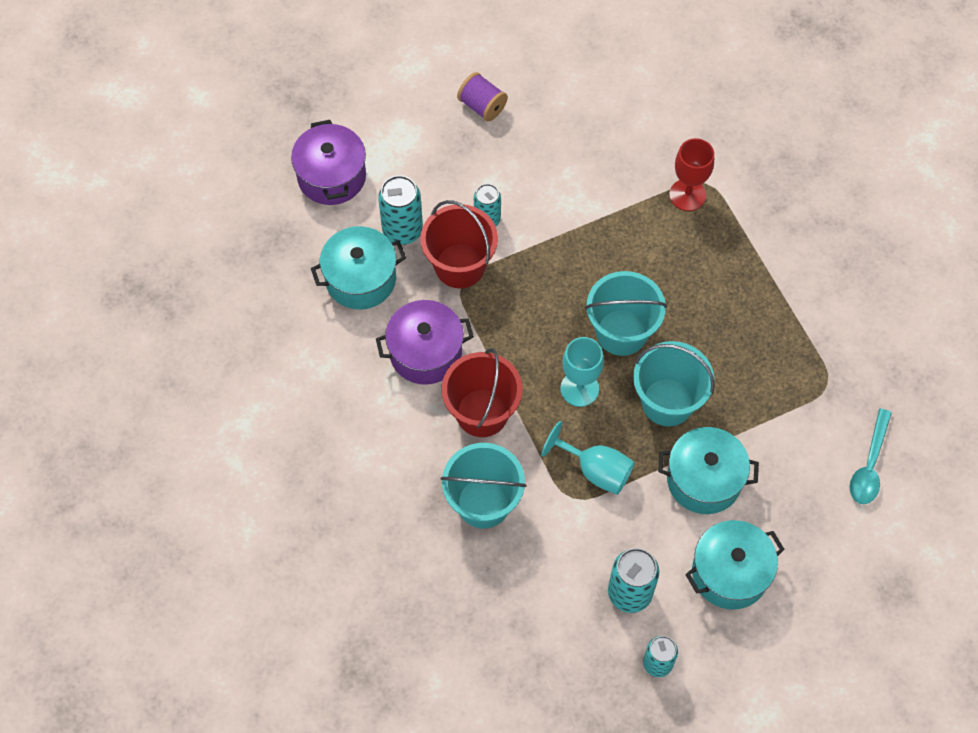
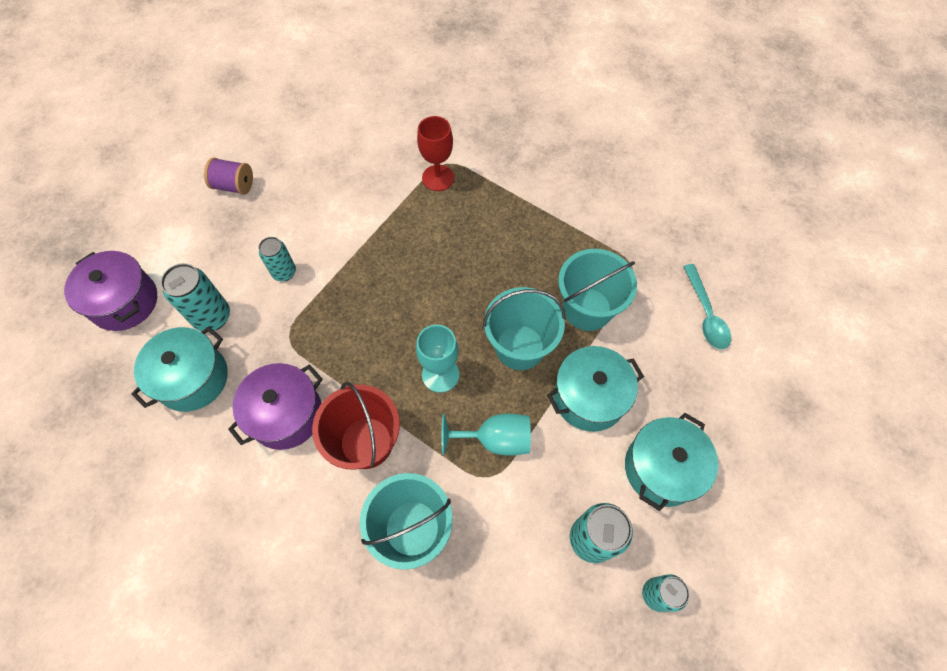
camera: 30 degrees left, 0 degrees up
red bucket [420,200,498,288] -> none
turquoise bucket [585,271,667,356] -> turquoise bucket moved to [558,249,637,331]

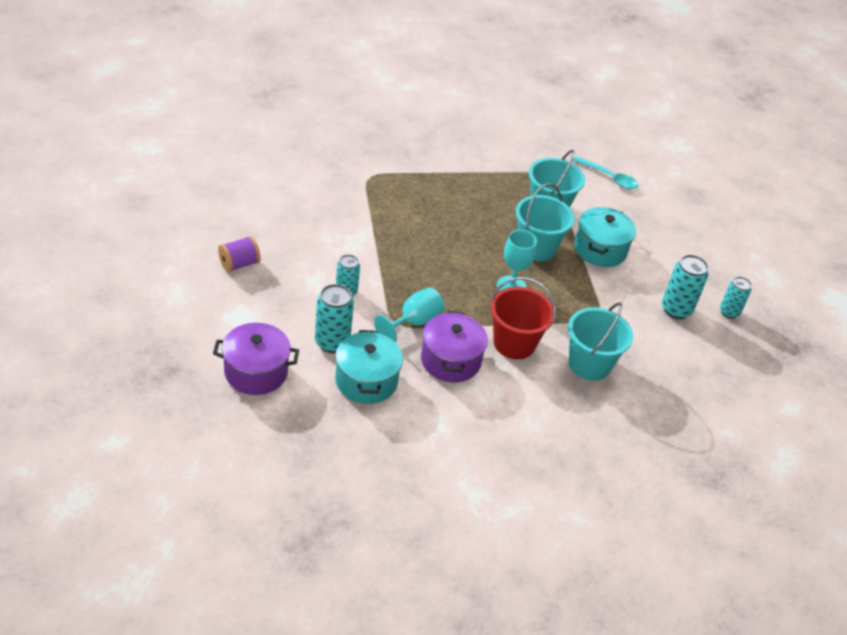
camera: 50 degrees left, 20 degrees down
red goblet [417,116,454,191] -> none
turquoise goblet [442,414,531,456] -> turquoise goblet moved to [374,287,445,342]
turquoise pot [625,413,718,511] -> none

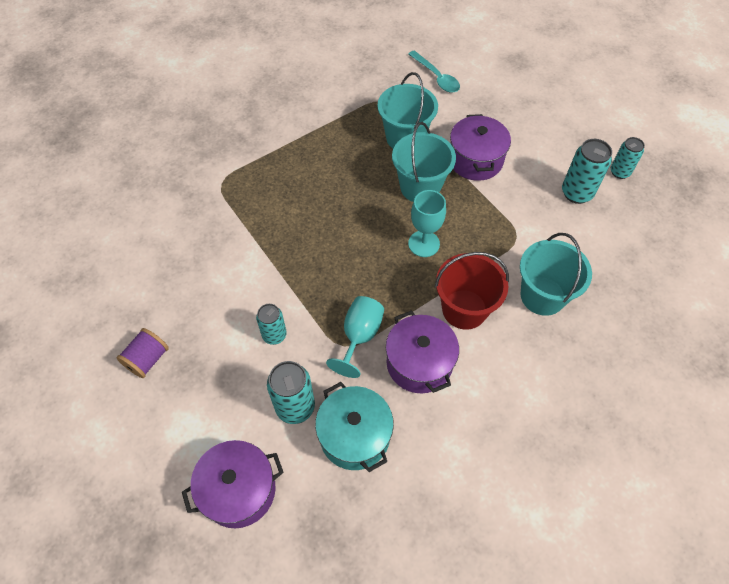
camera: 20 degrees left, 15 degrees up
turquoise spoon [572,156,638,189] -> turquoise spoon turned 45 degrees clockwise [408,50,460,93]
turquoise pot [574,207,636,267] -> purple pot [450,114,511,181]

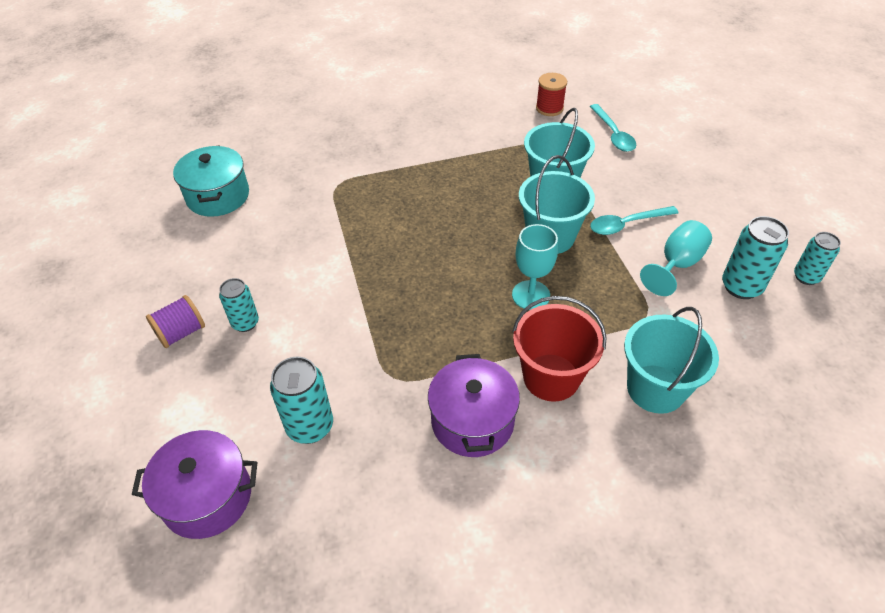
camera: 20 degrees right, 10 degrees down
turquoise can [256,304,287,345] -> turquoise can moved to [219,278,259,332]
turquoise pot [315,382,394,472] -> turquoise pot moved to [173,145,249,217]
turquoise goblet [326,296,384,378] -> turquoise goblet moved to [640,220,712,296]
purple pot [450,114,511,181] -> turquoise spoon [590,206,678,235]
none -> red spool [536,73,567,116]

